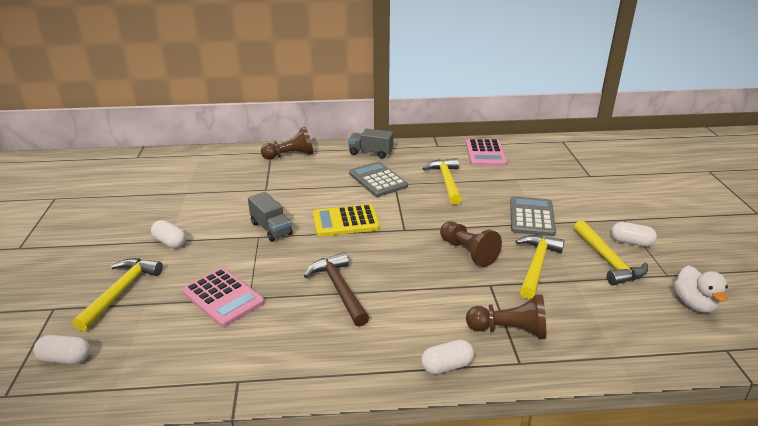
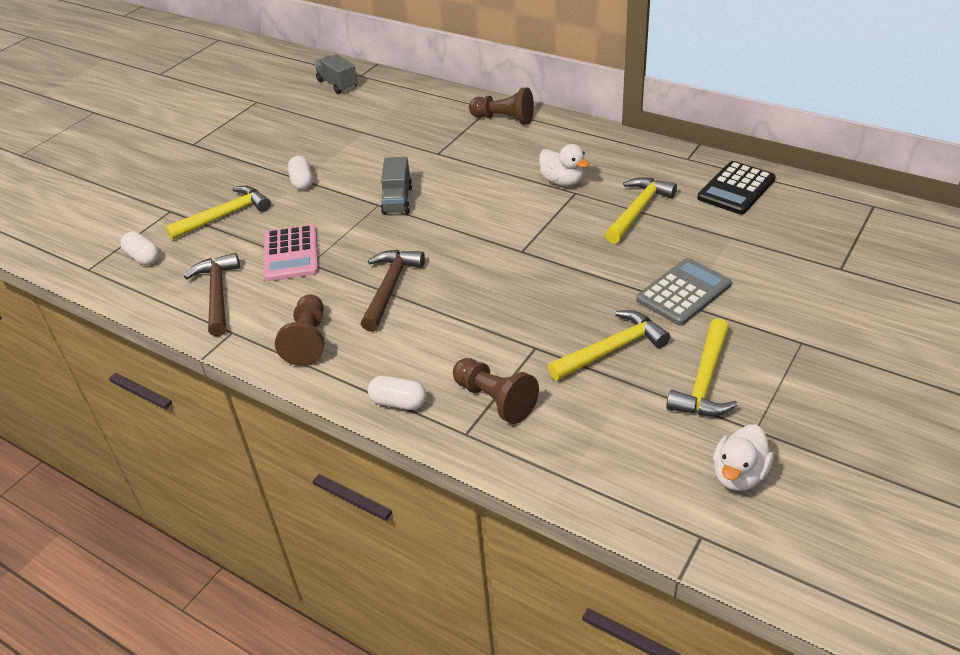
camera: 40 degrees right, 10 degrees up
yellow calculator [313,204,380,236] -> none
grey truck [348,129,393,159] -> grey truck moved to [314,54,357,94]
grey calculator [349,162,408,197] -> white duck [539,144,589,186]
brown pawn [440,221,502,267] -> brown pawn moved to [275,295,324,366]
pink calculator [466,139,507,166] -> black calculator [697,161,776,214]
white capsule [611,222,657,247] -> none
none -> brown hammer [184,253,240,336]

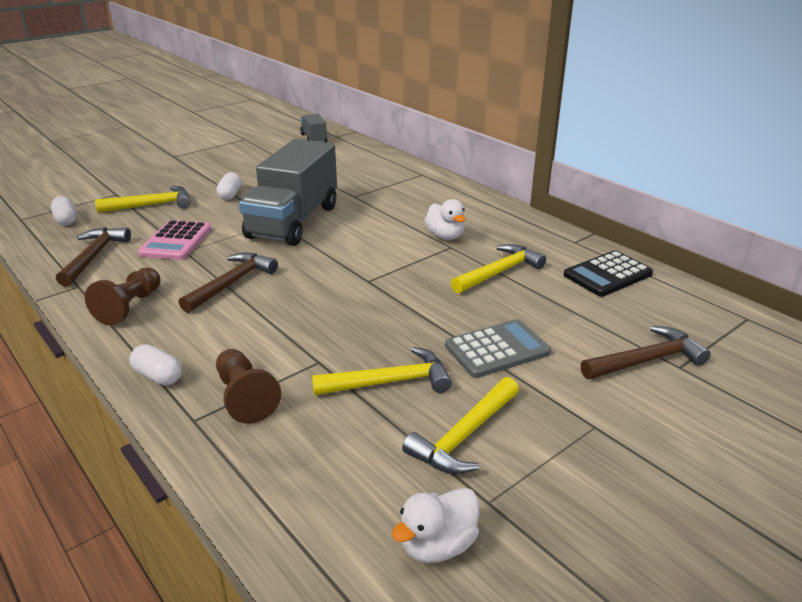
camera: 15 degrees right, 10 degrees down
grey truck [381,157,412,215] -> grey truck [239,139,337,246], size x2.18
brown pawn [469,88,534,124] -> none
none -> brown hammer [581,326,711,379]

